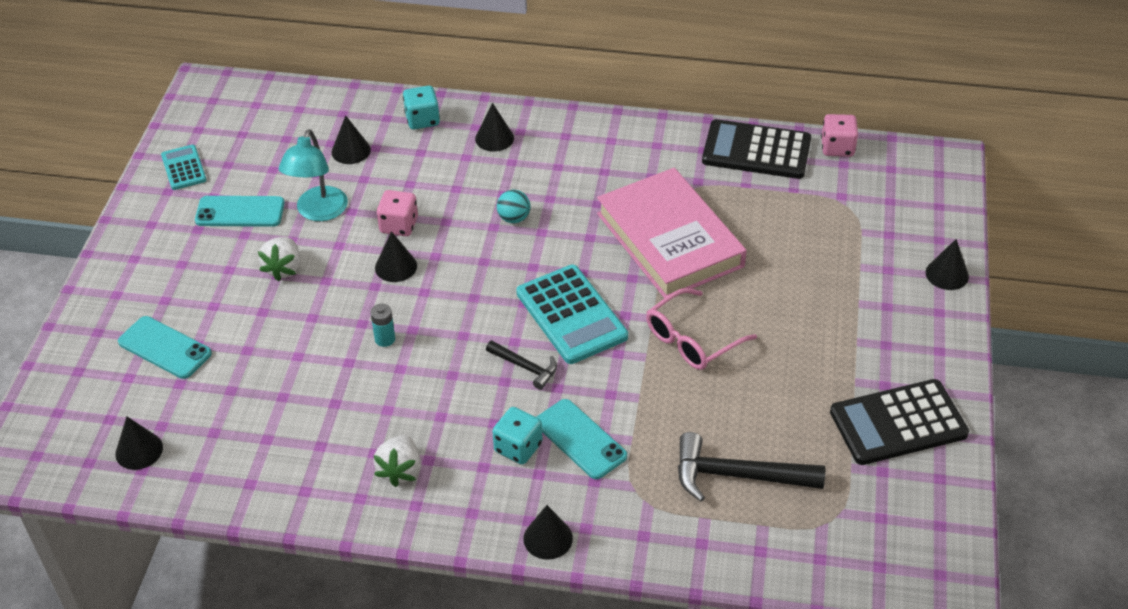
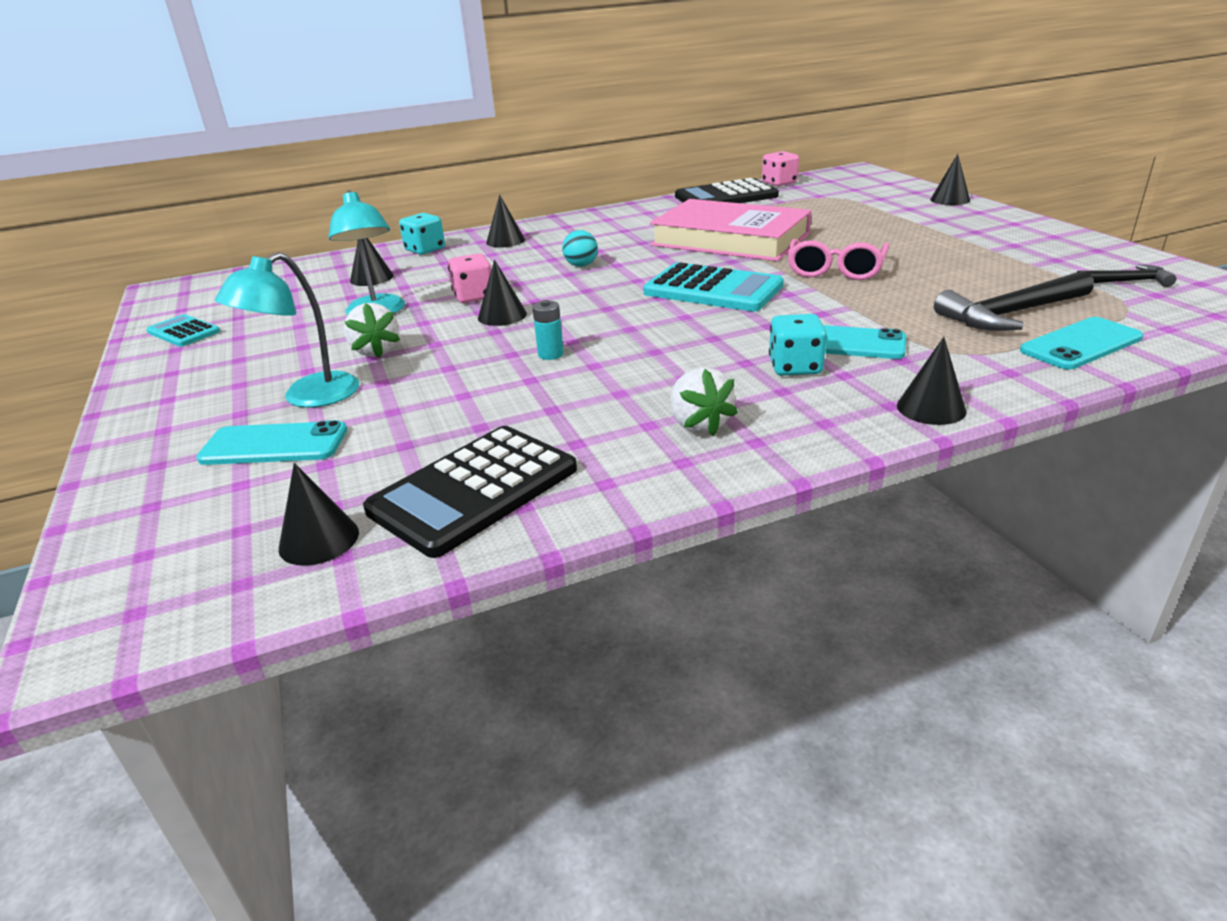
camera: 30 degrees left, 15 degrees down
turquoise phone [195,196,285,227] -> turquoise phone moved to [1020,317,1143,370]
black hammer [486,340,557,390] -> black hammer moved to [1076,265,1177,287]
black calculator [830,379,969,465] -> black calculator moved to [363,426,577,558]
none -> turquoise lamp [215,252,359,408]

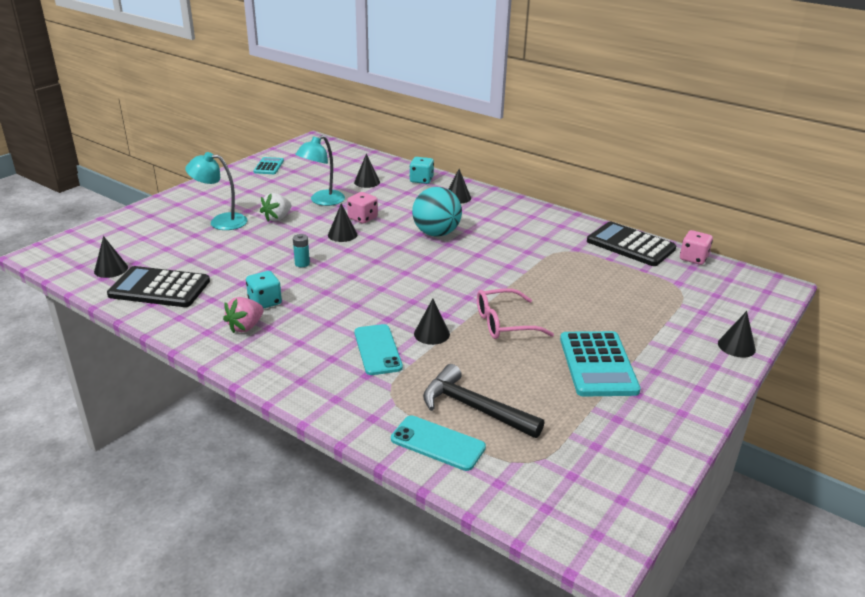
camera: 55 degrees right, 0 degrees up
turquoise phone [196,420,347,465] -> none
turquoise ball [562,230,598,267] -> turquoise ball [412,187,462,237], size x2.04
turquoise calculator [643,262,784,312] -> turquoise calculator moved to [560,331,641,397]
pink book [650,199,811,261] -> none
white strawberry [670,367,738,436] -> pink strawberry [223,297,264,333]
turquoise dice [769,314,827,376] -> turquoise dice moved to [246,271,282,309]
black cone [897,337,967,425] -> black cone moved to [414,299,450,345]
black hammer [1076,265,1177,287] -> none

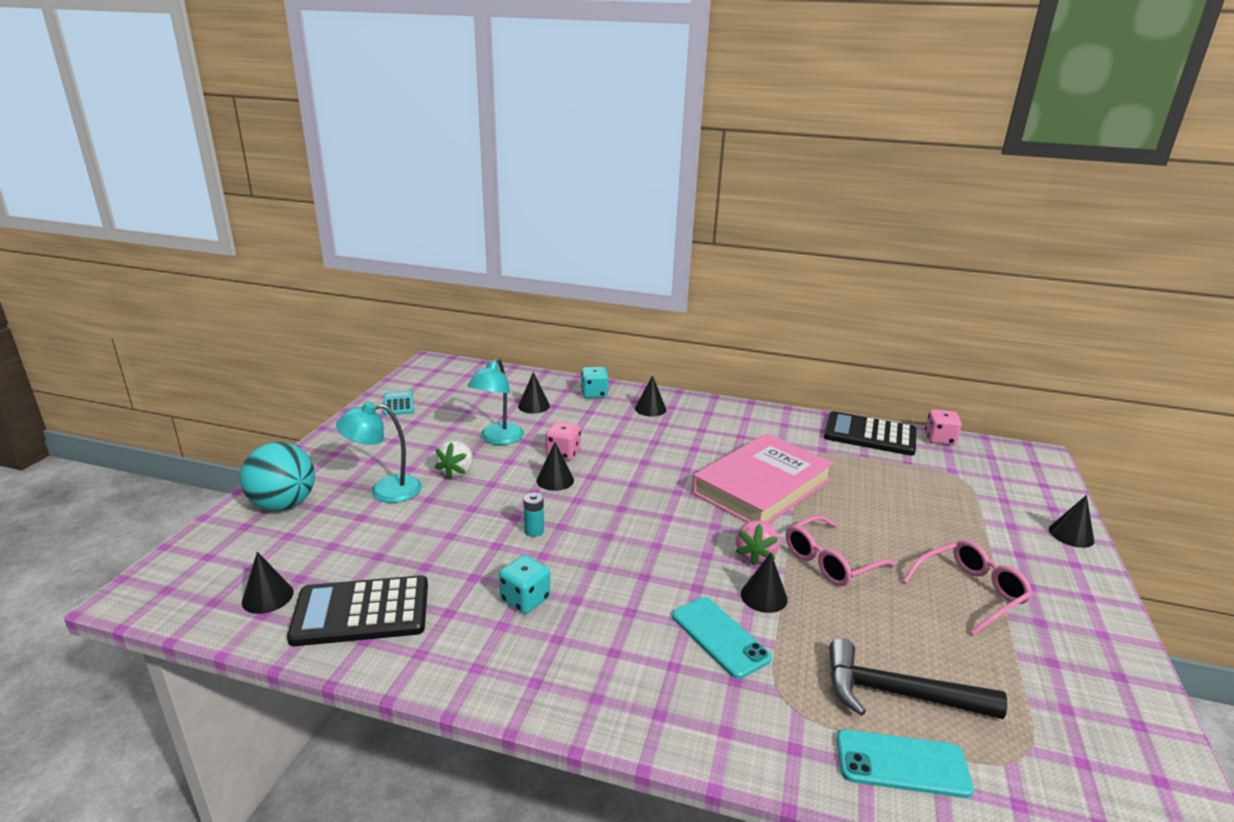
camera: 20 degrees left, 5 degrees down
pink strawberry [223,297,264,333] -> pink strawberry moved to [736,520,780,566]
turquoise ball [412,187,462,237] -> turquoise ball moved to [240,442,315,511]
turquoise calculator [560,331,641,397] -> pink glasses [903,540,1033,635]
none -> pink book [692,433,834,523]

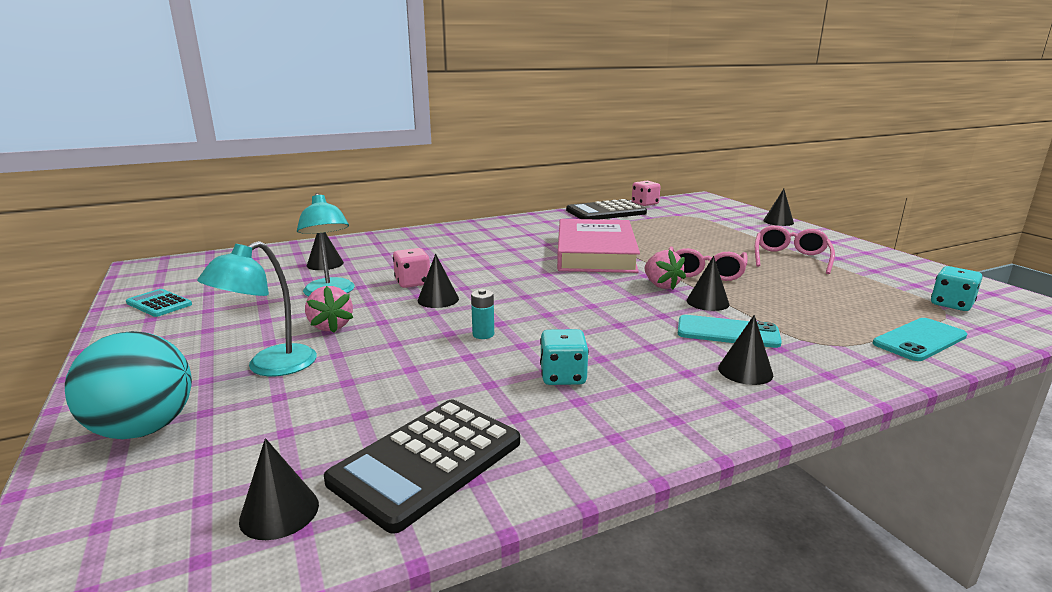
camera: 40 degrees left, 5 degrees down
white strawberry [435,441,473,479] -> pink strawberry [305,286,353,333]
turquoise dice [581,367,608,398] -> turquoise dice moved to [931,266,982,311]
black cone [635,375,666,417] -> black cone moved to [718,315,773,385]
black hammer [829,638,1007,719] -> none

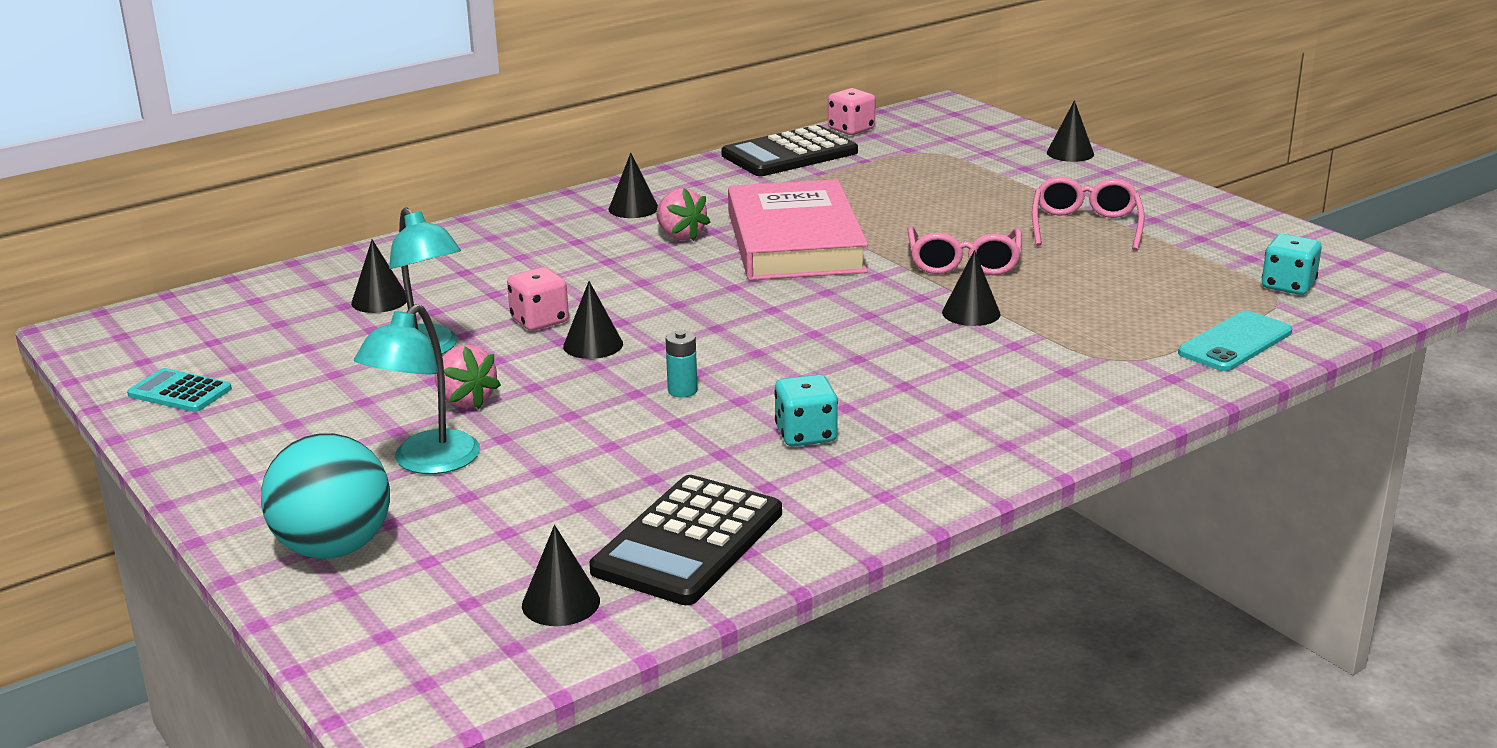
camera: 10 degrees left, 5 degrees up
pink strawberry [645,250,686,290] -> pink strawberry moved to [656,188,710,241]
turquoise phone [678,315,782,348] -> none
black cone [718,315,773,385] -> black cone moved to [609,153,658,218]

